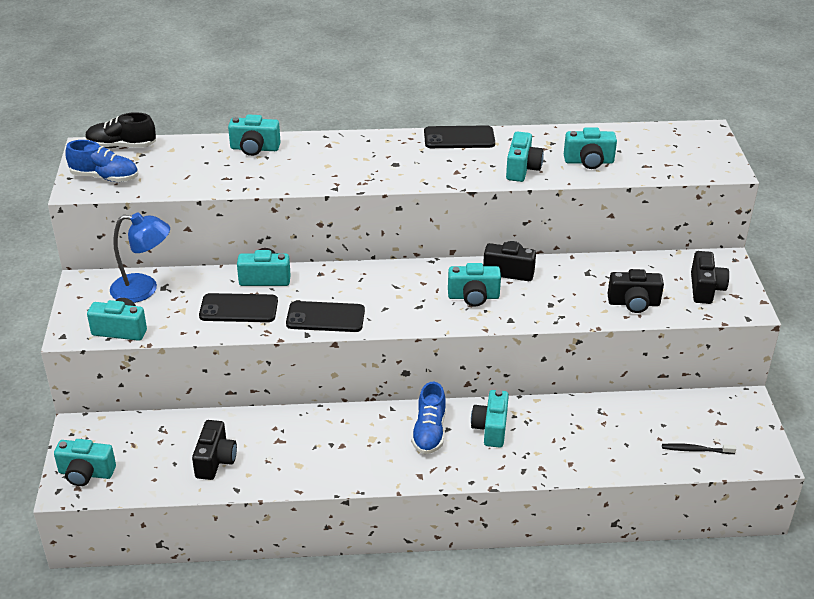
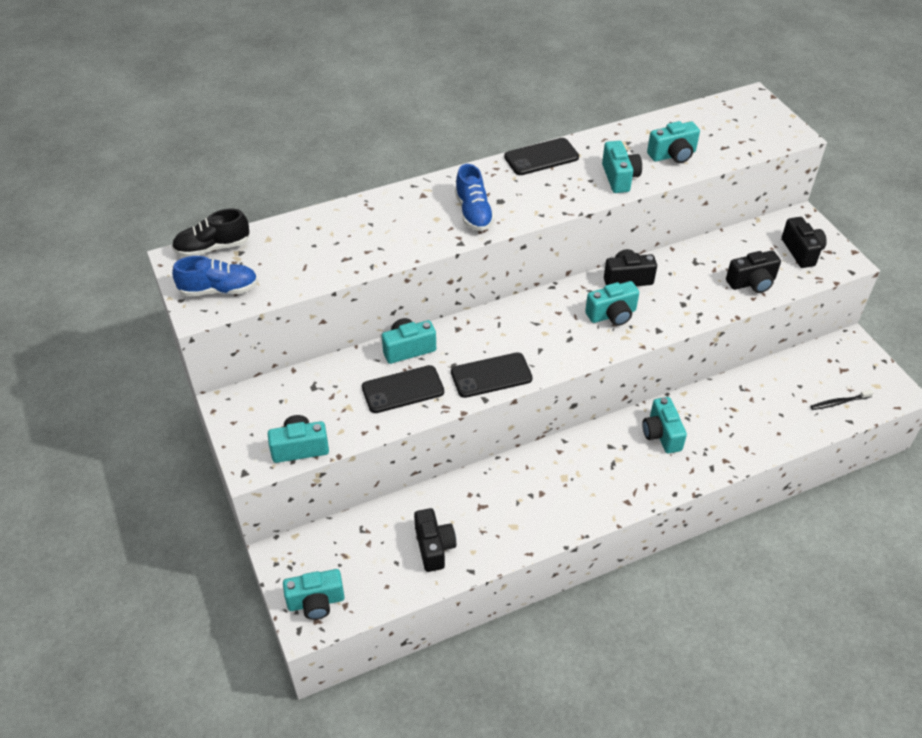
camera: 20 degrees left, 10 degrees up
blue lamp [110,212,170,303] -> none
turquoise camera [228,114,280,156] -> none
blue shoe [411,382,446,454] -> blue shoe moved to [455,164,495,231]

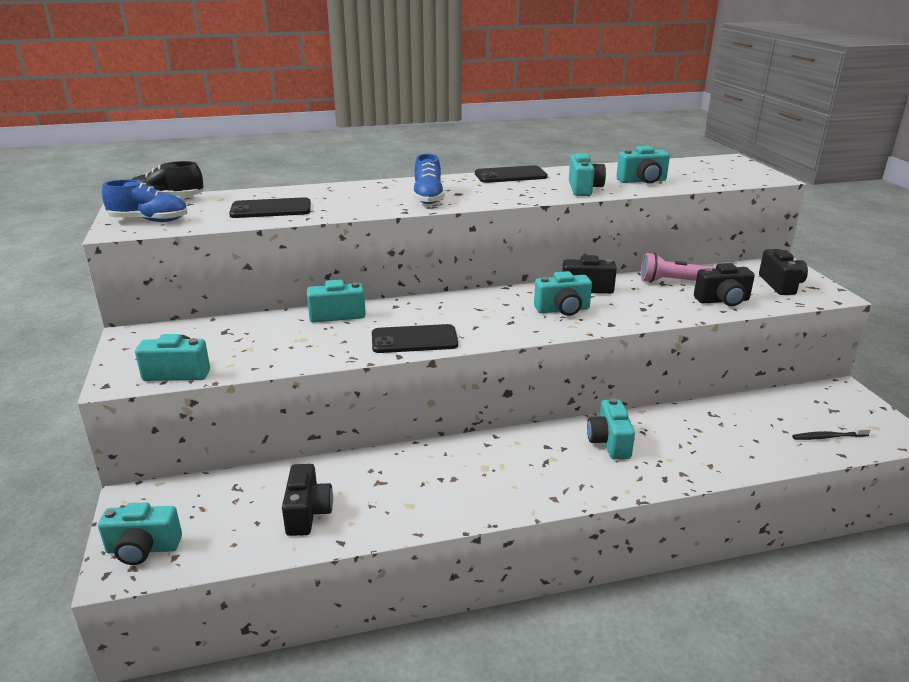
camera: 10 degrees right, 20 degrees down
black phone [362,365,444,413] -> black phone moved to [229,197,311,218]
none -> pink flashlight [641,253,716,283]

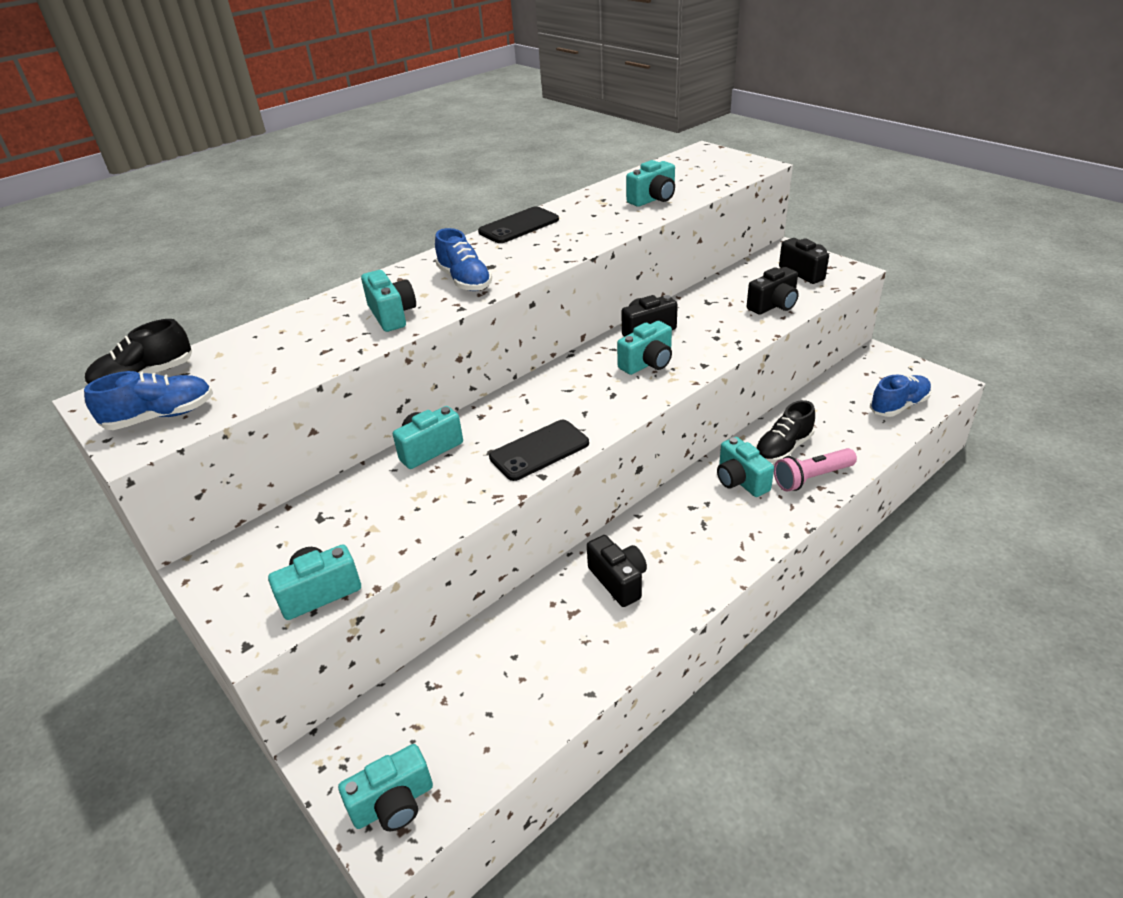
camera: 25 degrees left, 10 degrees up
black phone [229,197,311,218] -> none
black camera [282,464,333,536] -> black camera moved to [587,535,647,607]
turquoise camera [569,153,606,196] -> turquoise camera moved to [361,270,416,332]
pink flashlight [641,253,716,283] -> pink flashlight moved to [774,448,857,492]
black toothbrush [792,426,871,440] -> blue shoe [870,374,932,417]
none -> black shoe [755,400,815,463]

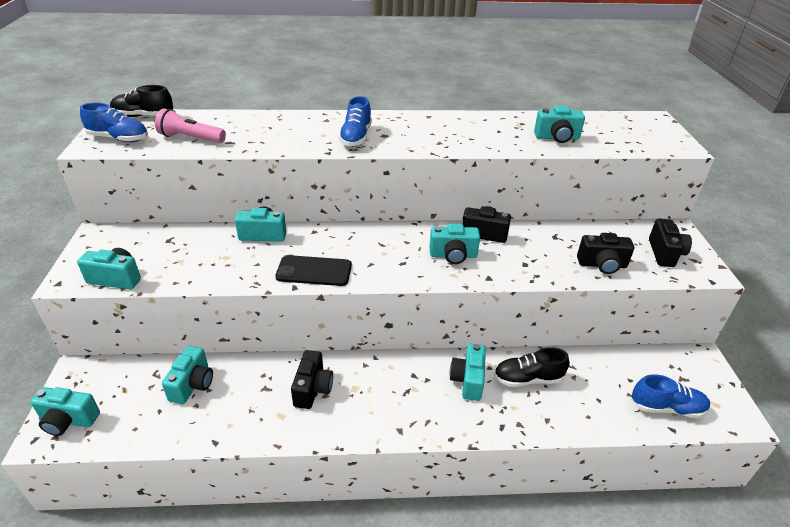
camera: 35 degrees right, 0 degrees up
turquoise camera [361,270,416,332] -> turquoise camera moved to [162,346,213,404]
black phone [478,206,559,243] -> none
pink flashlight [774,448,857,492] -> pink flashlight moved to [155,109,226,143]

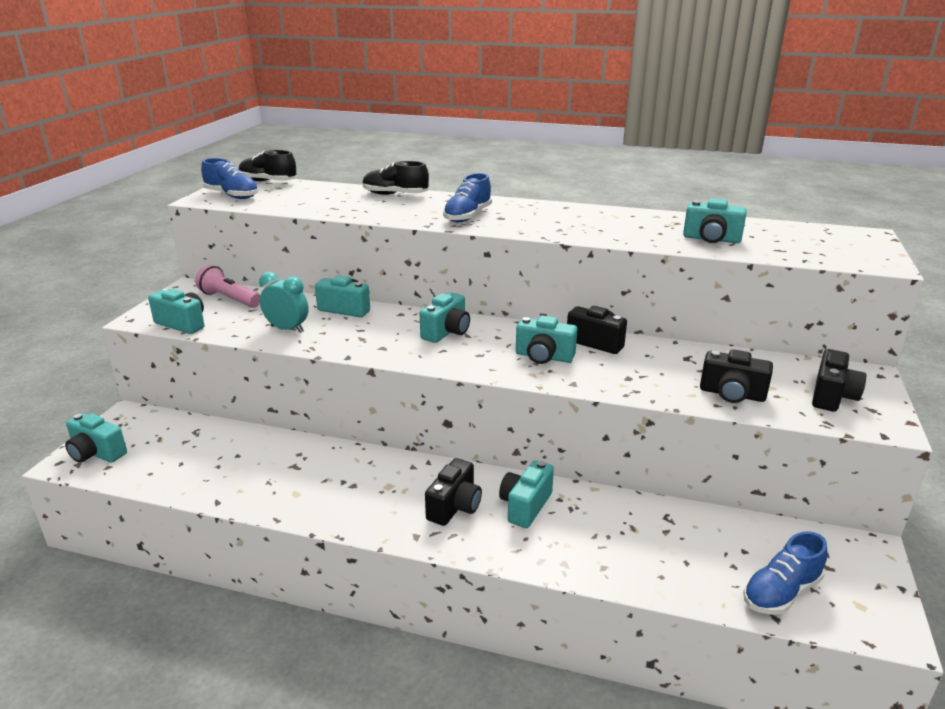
camera: 20 degrees right, 10 degrees down
pink flashlight [155,109,226,143] -> pink flashlight moved to [195,265,260,308]
turquoise camera [162,346,213,404] -> turquoise camera moved to [420,292,470,343]
black phone [275,255,352,286] -> none
black camera [291,350,333,409] -> black camera moved to [425,458,482,526]
black shoe [494,347,569,387] -> black shoe moved to [363,161,429,195]
blue shoe [631,374,710,418] -> blue shoe turned 120 degrees clockwise [743,531,828,615]
none -> turquoise clock [259,272,309,333]

